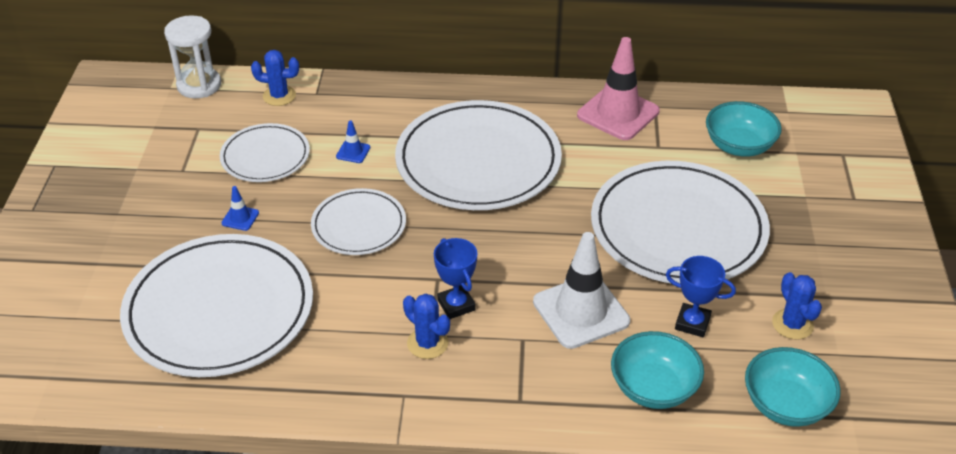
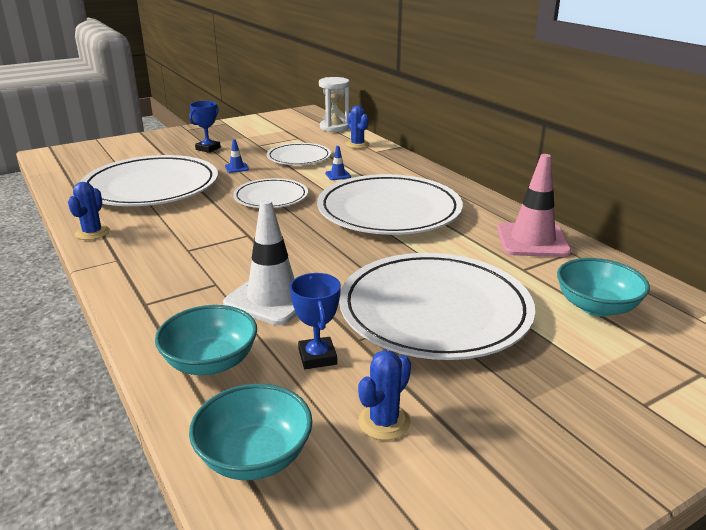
camera: 55 degrees right, 15 degrees down
blue cactus [403,294,450,359] -> blue cactus moved to [68,182,110,240]
blue trophy [434,238,477,319] -> blue trophy moved to [189,101,221,153]

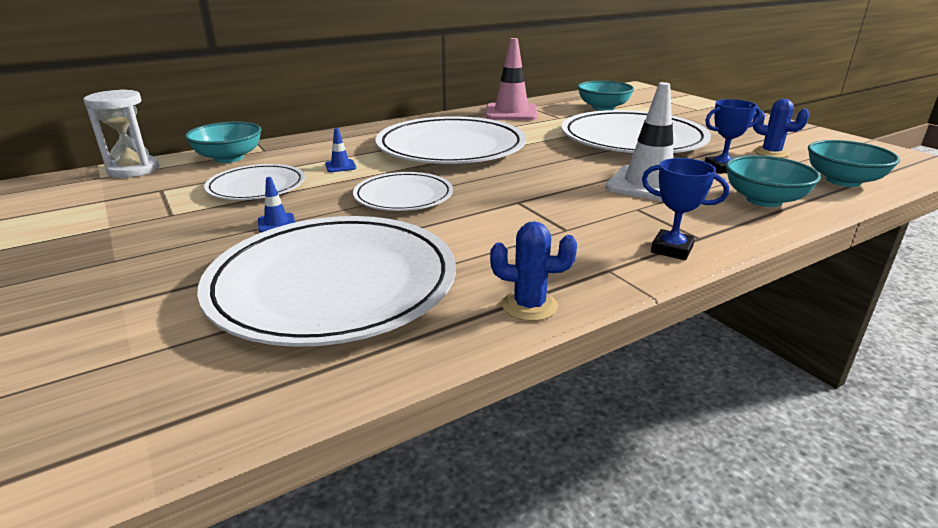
camera: 90 degrees left, 0 degrees up
blue trophy [189,101,221,153] -> blue trophy moved to [642,158,729,260]
blue cactus [346,105,369,149] -> turquoise bowl [185,122,262,163]

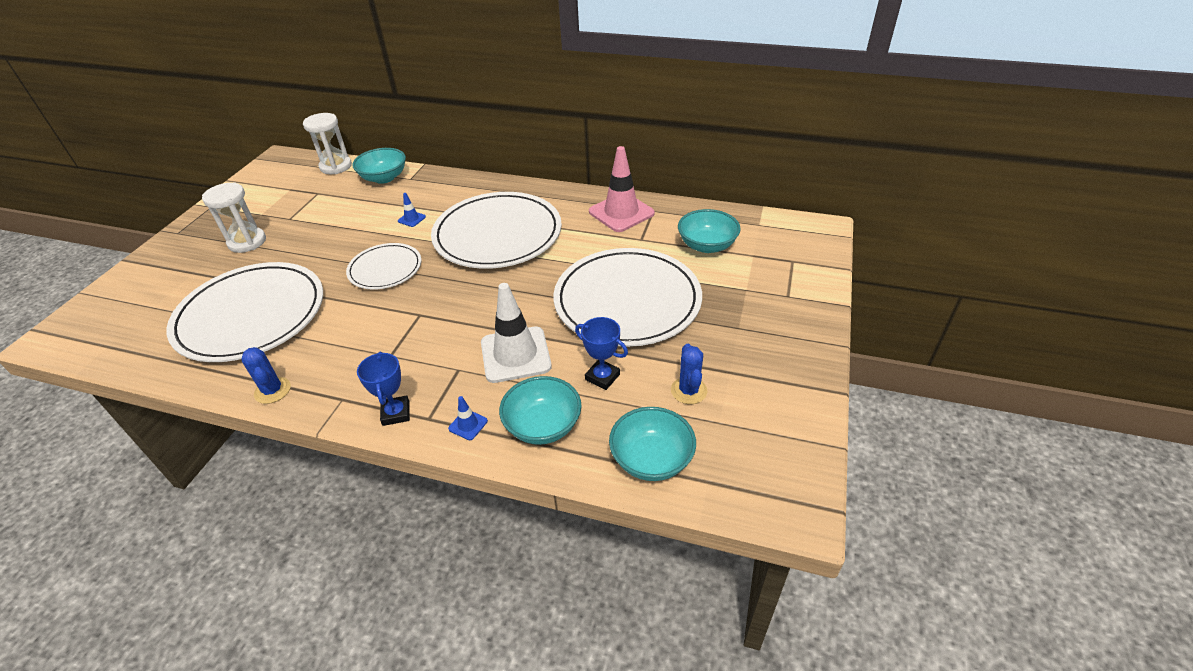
camera: 50 degrees right, 15 degrees up
white plate [204,164,305,200] -> none
blue traffic cone [258,177,295,233] -> blue traffic cone moved to [448,396,488,440]
none -> white hourglass [202,182,266,253]

